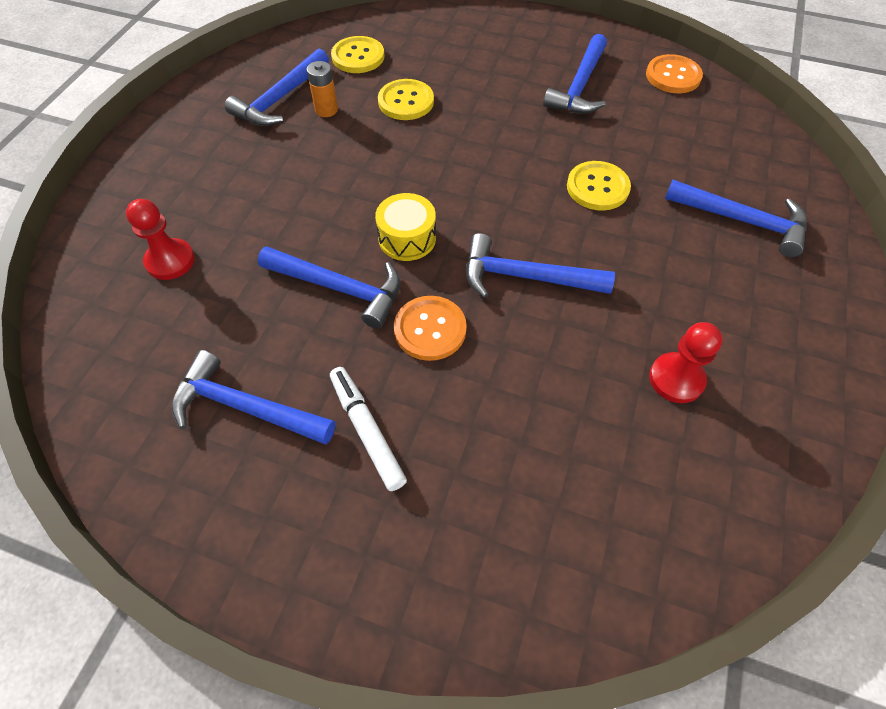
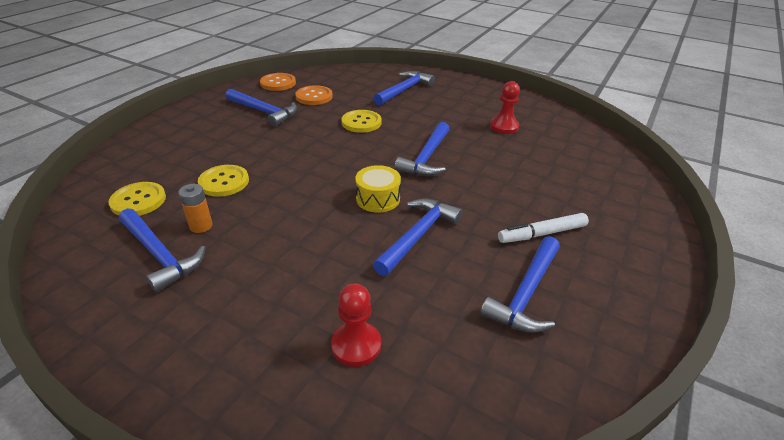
camera: 80 degrees left, 20 degrees down
orange button [394,296,467,361] -> orange button moved to [295,85,333,105]

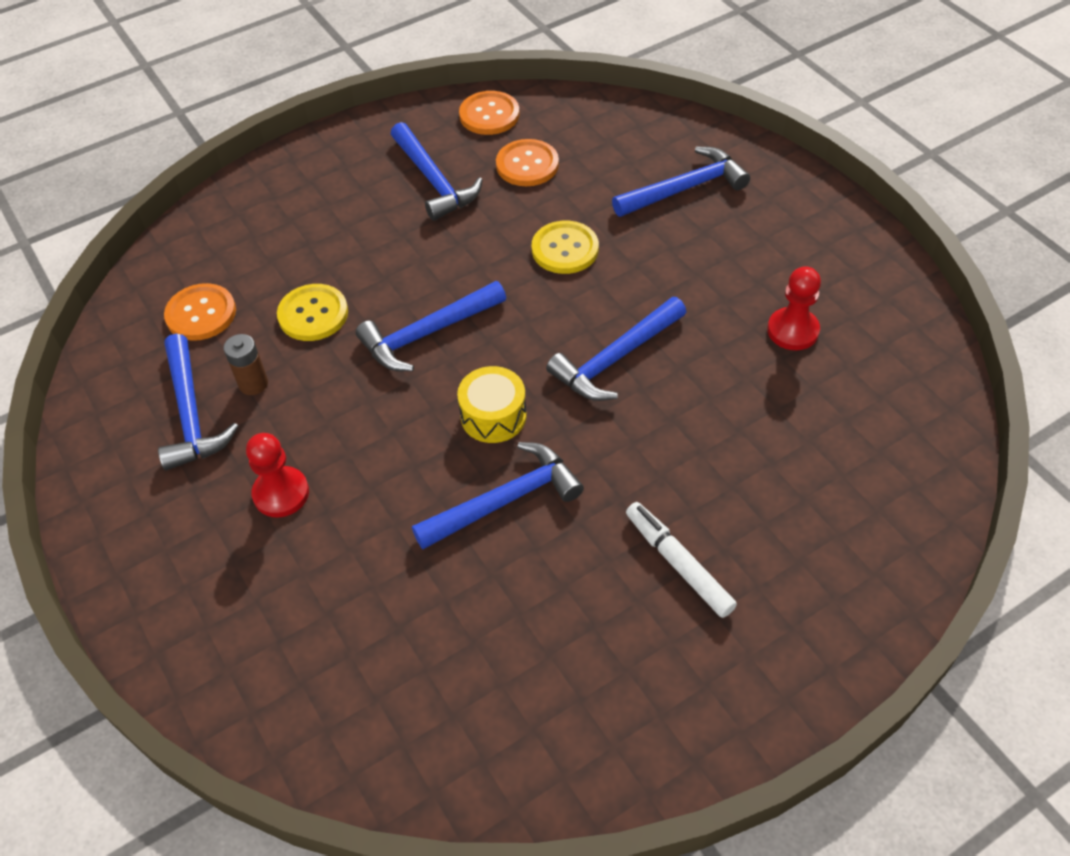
camera: 30 degrees right, 15 degrees up
yellow button [109,182,166,216] -> orange button [164,283,236,341]
orange battery [178,184,213,233] -> brown battery [223,334,268,395]
red pawn [331,284,381,367] -> red pawn moved to [246,433,309,517]
blue hammer [480,236,560,333] -> blue hammer moved to [355,281,506,371]
white marker [498,213,589,243] -> white marker turned 45 degrees clockwise [626,502,737,618]

